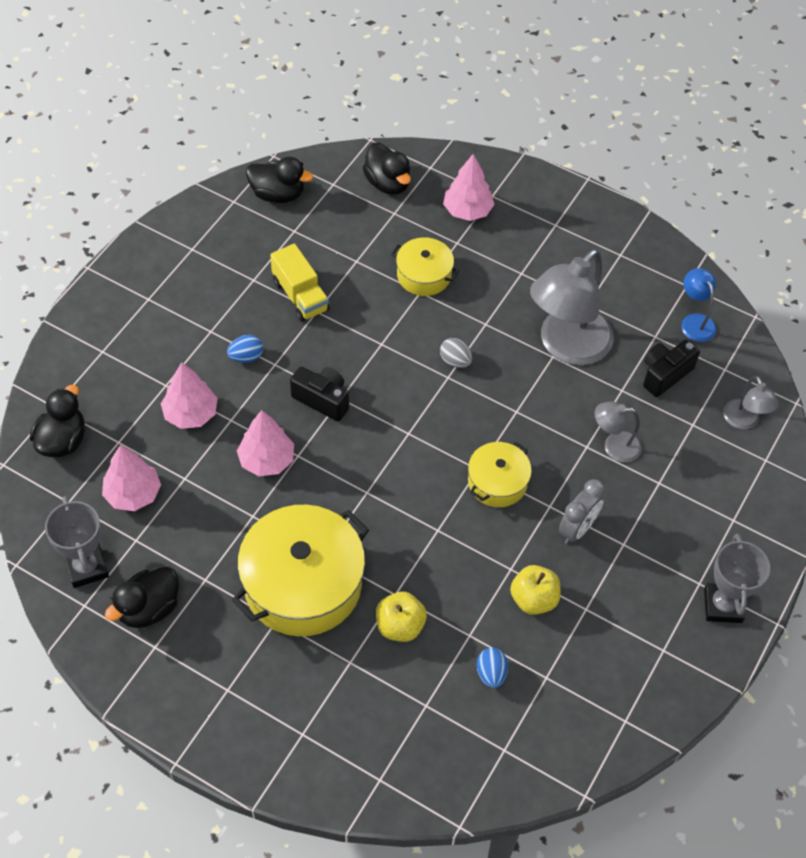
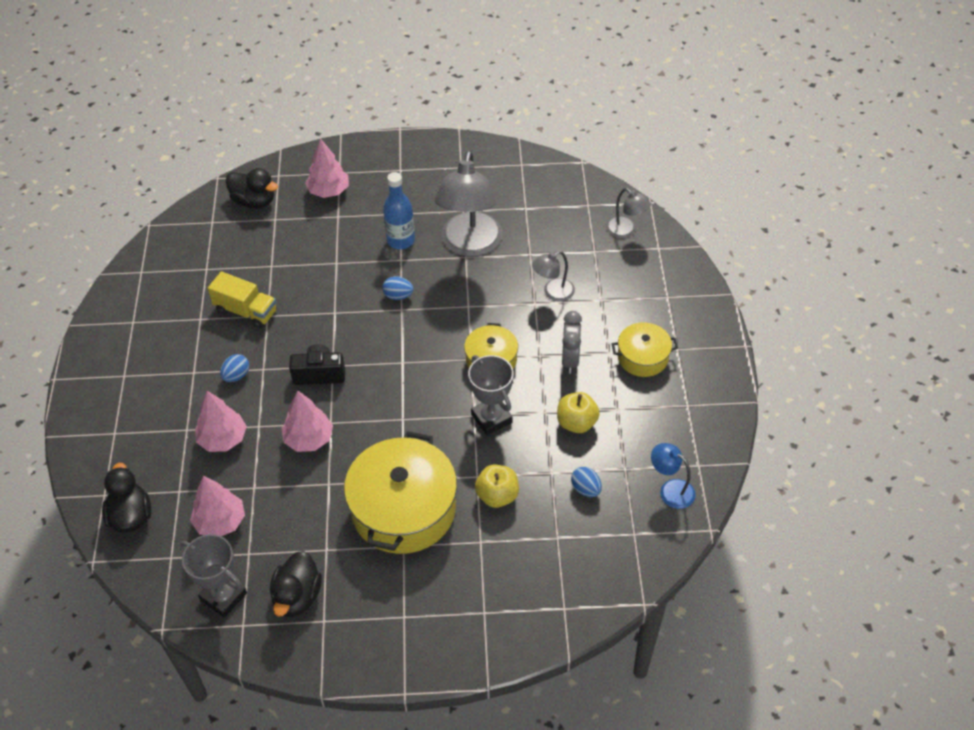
camera: 30 degrees left, 5 degrees down
black duck [246,157,313,203] -> none
yellow pot [391,237,459,296] -> yellow pot moved to [611,323,678,377]
grey egg [440,338,472,368] -> blue egg [382,276,414,300]
black camera [643,339,700,397] -> none
blue lamp [681,268,716,342] -> blue lamp moved to [651,443,696,509]
grey trophy [704,534,770,623] -> grey trophy moved to [468,355,514,435]
none -> blue bottle [383,172,415,249]

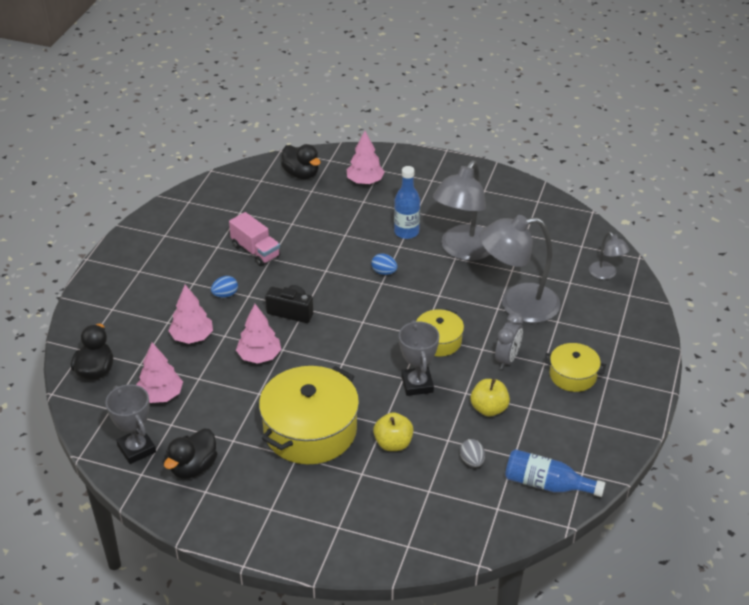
camera: 20 degrees right, 10 degrees down
yellow truck [208,271,277,329] -> pink truck [229,212,280,266]
grey lamp [532,251,575,302] -> grey lamp [480,215,560,323], size x2.07
blue egg [571,467,602,497] -> grey egg [460,439,485,468]
blue lamp [651,443,696,509] -> blue bottle [505,449,605,497]

